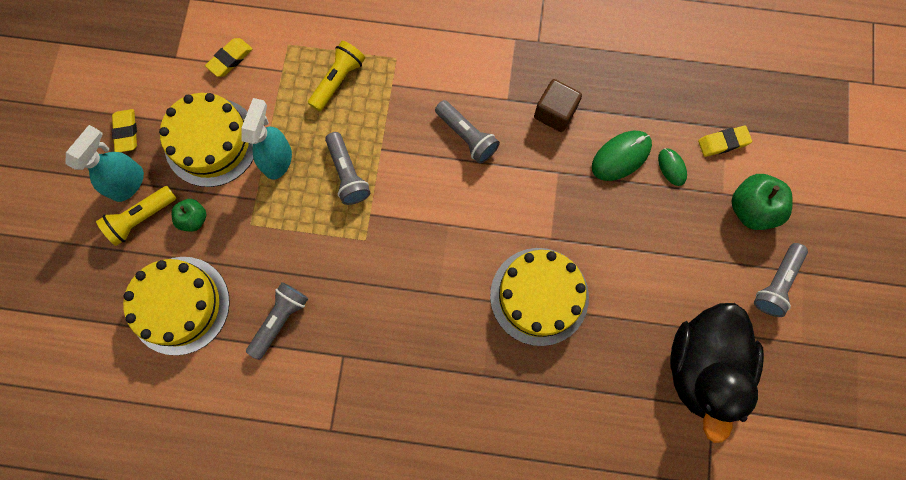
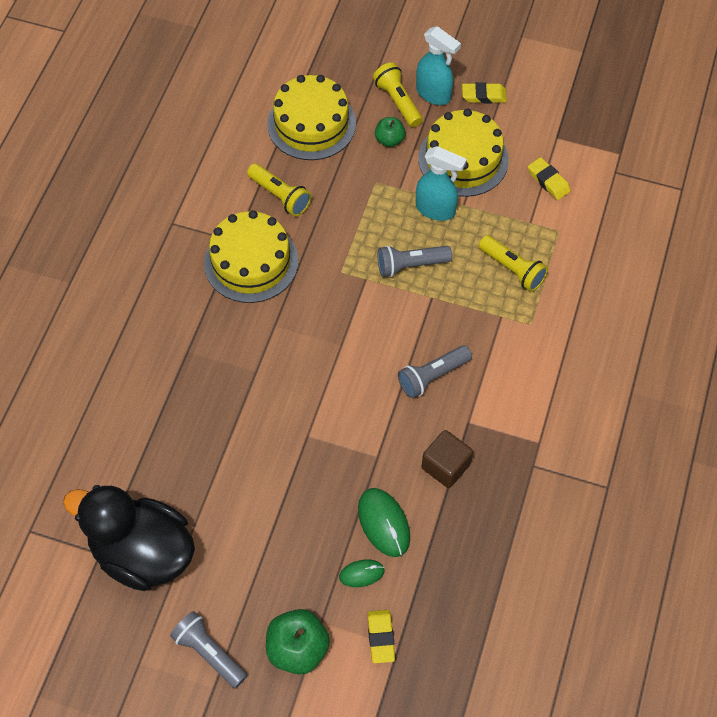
camera: 100 degrees right, 15 degrees down
grey flashlight [246,282,308,360] -> yellow flashlight [247,163,311,216]
yellow cake [490,248,589,346] -> yellow cake moved to [204,210,298,303]

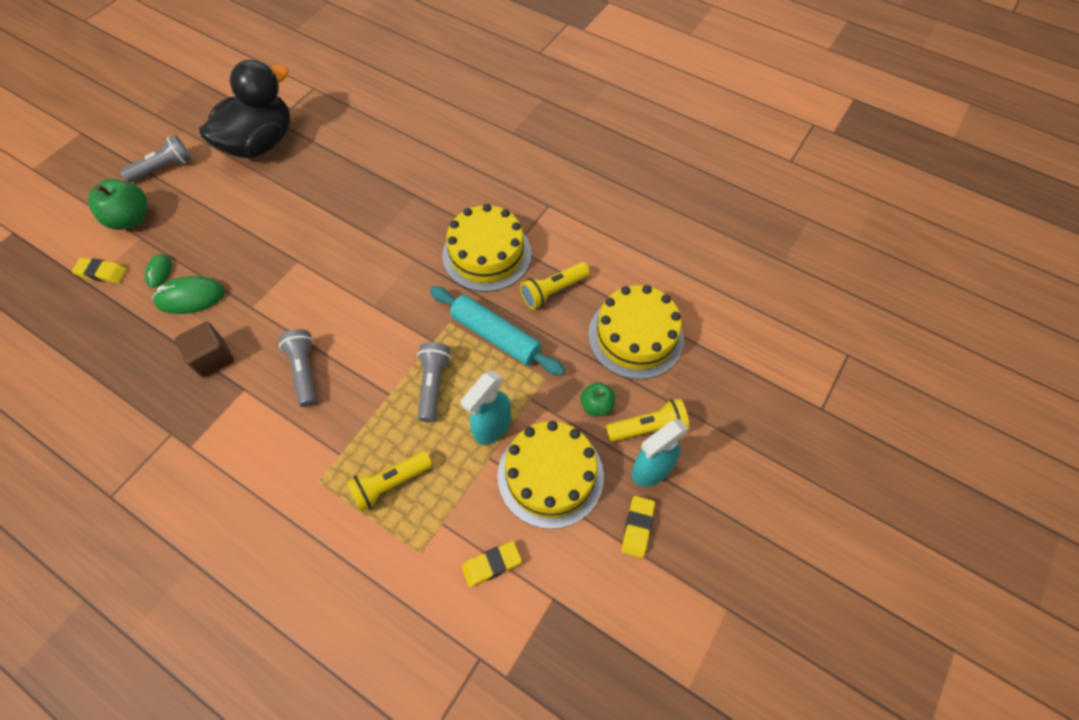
camera: 105 degrees right, 0 degrees up
none -> turquoise rolling pin [430,286,565,376]

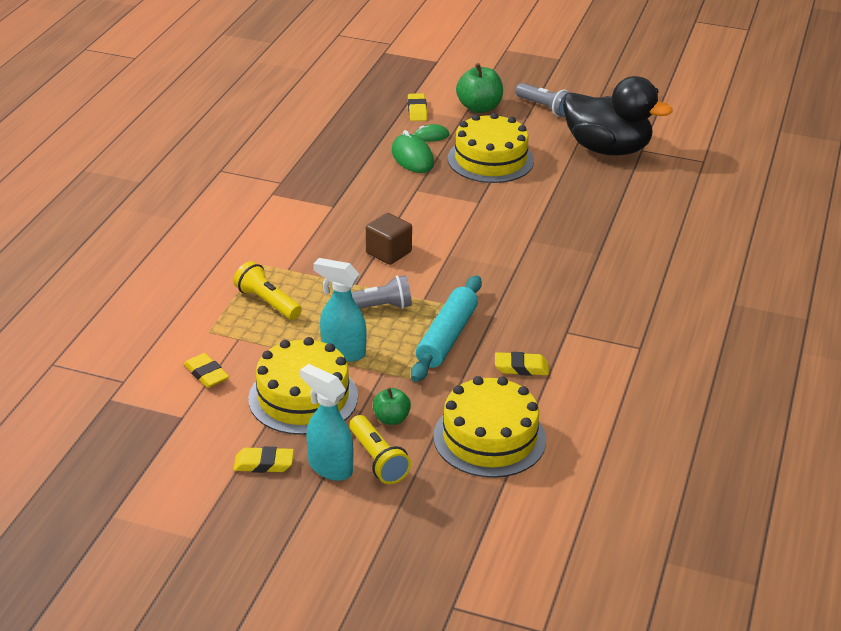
camera: 75 degrees right, 25 degrees down
brown cube [175,322,234,378] -> brown cube moved to [366,213,412,265]
grey flashlight [279,329,317,407] -> none
yellow cake [442,204,531,292] -> yellow cake moved to [448,113,534,183]
yellow flashlight [520,262,590,309] -> yellow eraser [495,352,549,376]

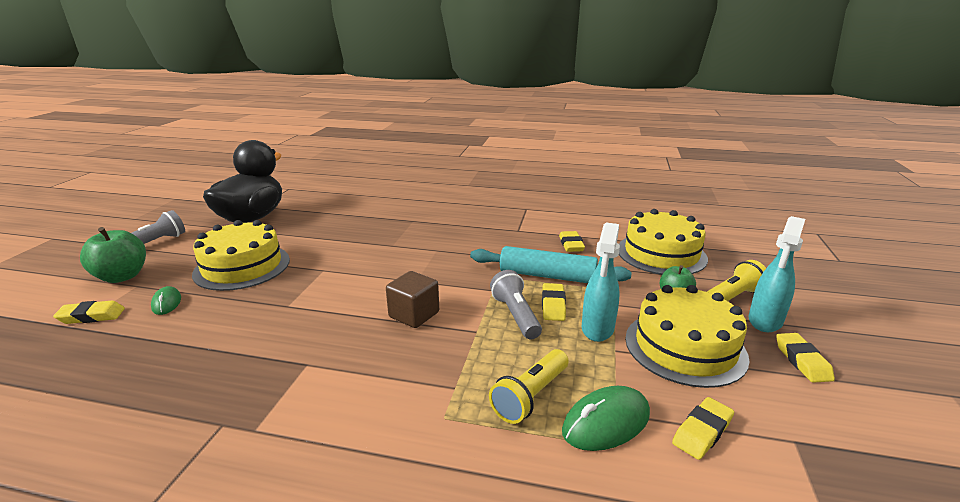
camera: 95 degrees left, 10 degrees down
green mouse [392,130,434,173] -> green mouse moved to [562,386,650,451]
none -> yellow eraser [542,283,566,321]

